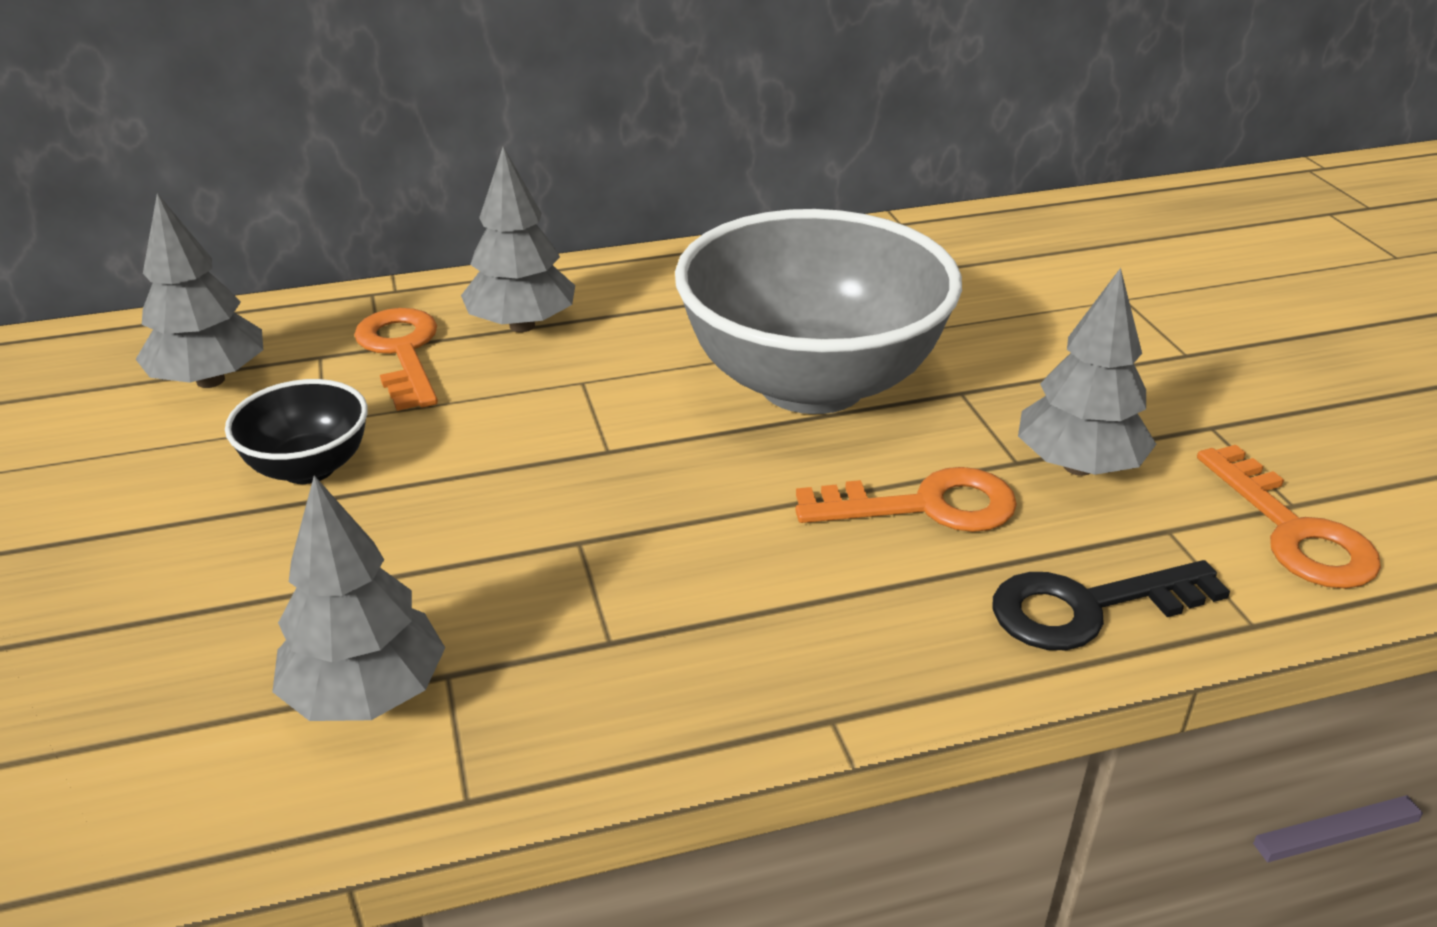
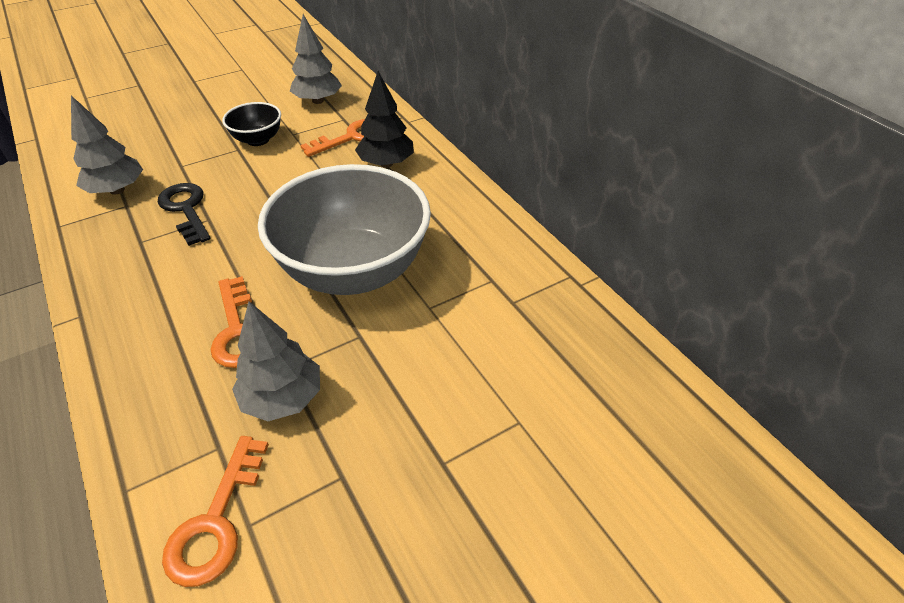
camera: 75 degrees right, 10 degrees up
grey tree [461,146,575,332] -> black tree [355,71,414,168]
black key [992,560,1230,650] -> black key moved to [157,183,211,246]
orange key [1197,445,1381,589] -> orange key turned 45 degrees counterclockwise [162,436,269,587]

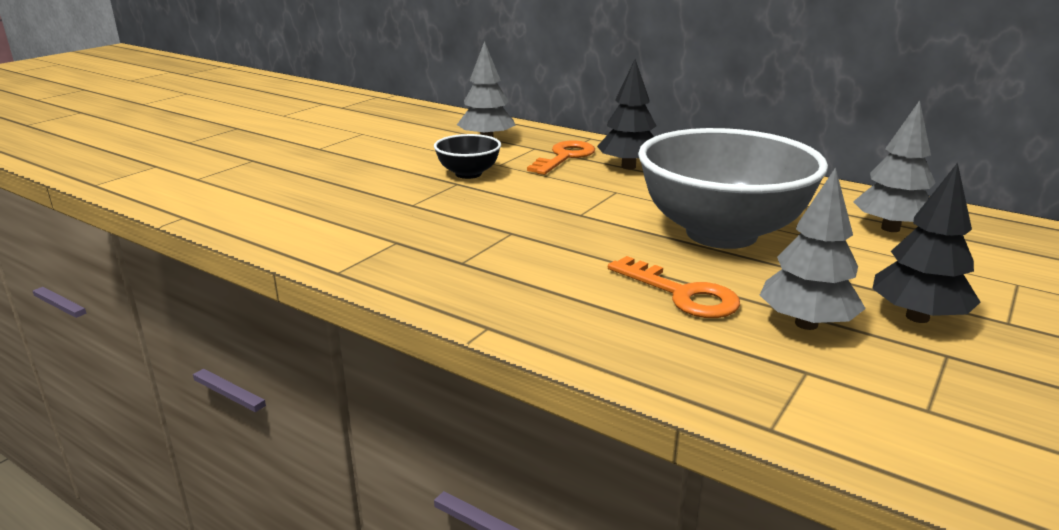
camera: 25 degrees left, 20 degrees down
grey tree [71,96,143,195] -> grey tree moved to [853,100,935,232]
black key [157,183,211,246] -> none
orange key [162,436,269,587] -> none
none -> black tree [872,163,980,323]

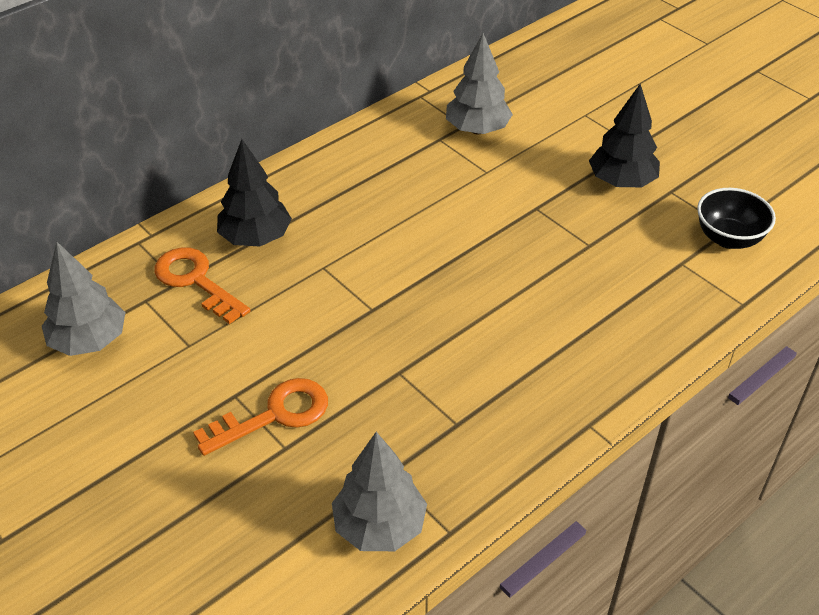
camera: 75 degrees left, 20 degrees up
black bowl [434,134,501,179] -> black bowl moved to [697,188,776,249]
orange key [608,256,740,318] -> orange key moved to [193,378,328,456]
grey bowl [638,128,828,249] -> none
grey tree [760,167,866,330] -> grey tree moved to [332,432,427,551]

